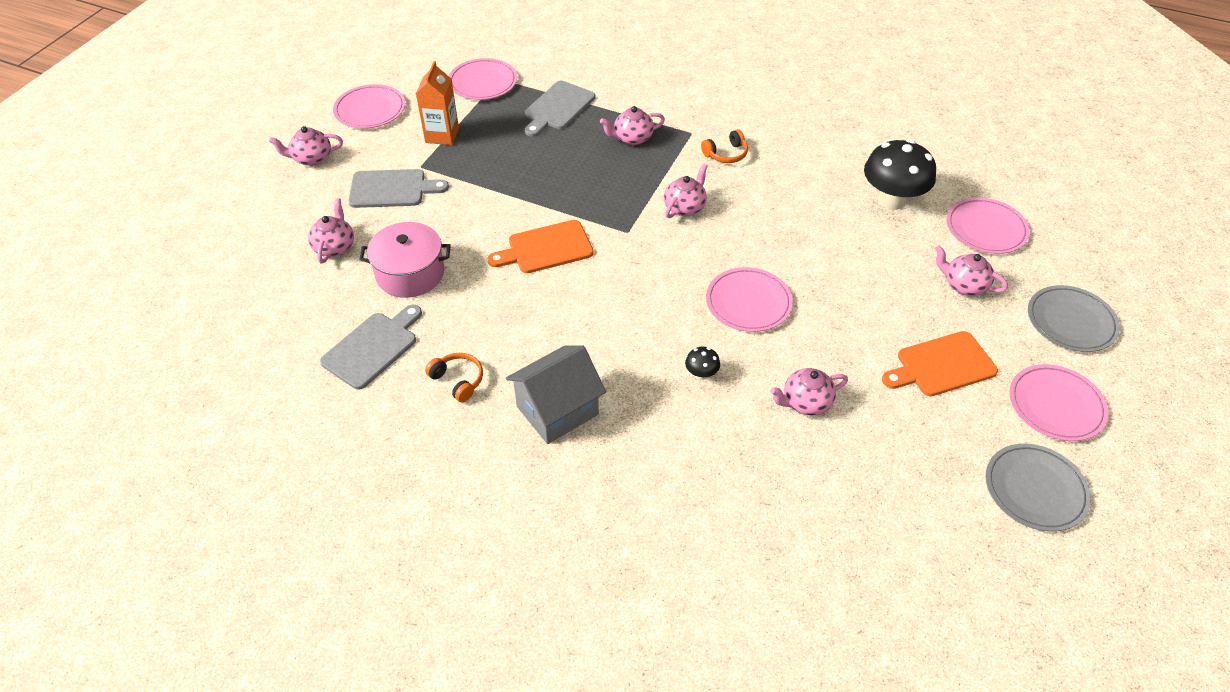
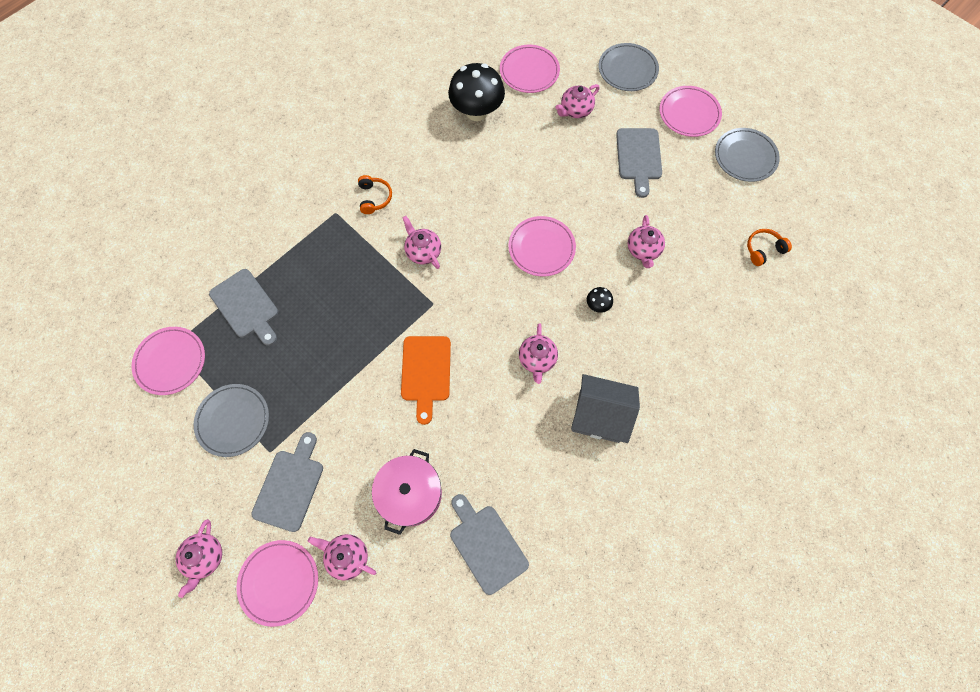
camera: 70 degrees left, 20 degrees up
pink plate [333,84,405,129] -> pink plate moved to [236,540,318,627]
orange carton [416,61,459,145] -> grey plate [194,384,269,457]
orange headphones [425,353,483,402] -> orange headphones moved to [747,229,792,266]
grey house [506,345,606,444] -> grey house turned 60 degrees counterclockwise [571,374,640,443]
pink teapot [600,106,665,145] -> pink teapot moved to [519,323,558,384]
orange cutting board [882,331,998,396] -> grey cutting board [616,128,662,198]

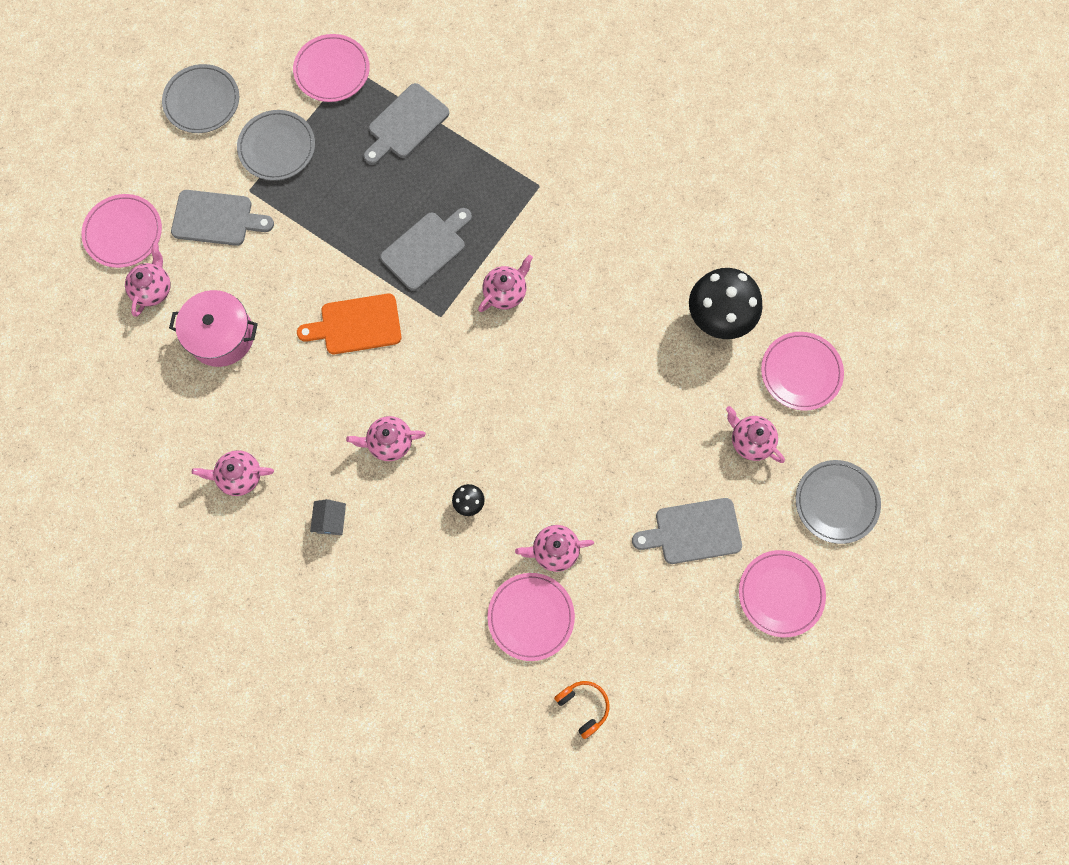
camera: 80 degrees right, 5 degrees up
pink teapot [176,519,222,598] -> pink teapot moved to [192,450,274,496]
orange headphones [358,175,392,214] -> none
grey cutting board [450,494,529,595] -> grey cutting board moved to [380,208,472,291]
pink plate [508,216,576,277] -> pink plate moved to [487,573,575,661]
grey house [571,374,640,443] -> grey house [310,499,346,535], size x0.49
grey plate [715,128,780,182] -> grey plate moved to [162,64,239,133]

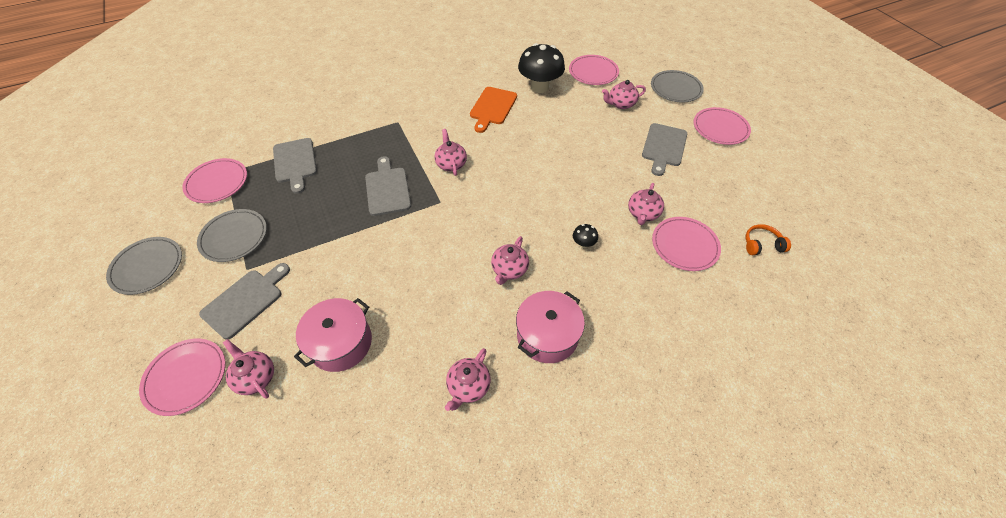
camera: 60 degrees left, 20 degrees down
orange cutting board [297,294,401,354] -> orange cutting board moved to [470,87,517,133]
grey house [310,499,346,535] -> pink pot [516,291,585,363]

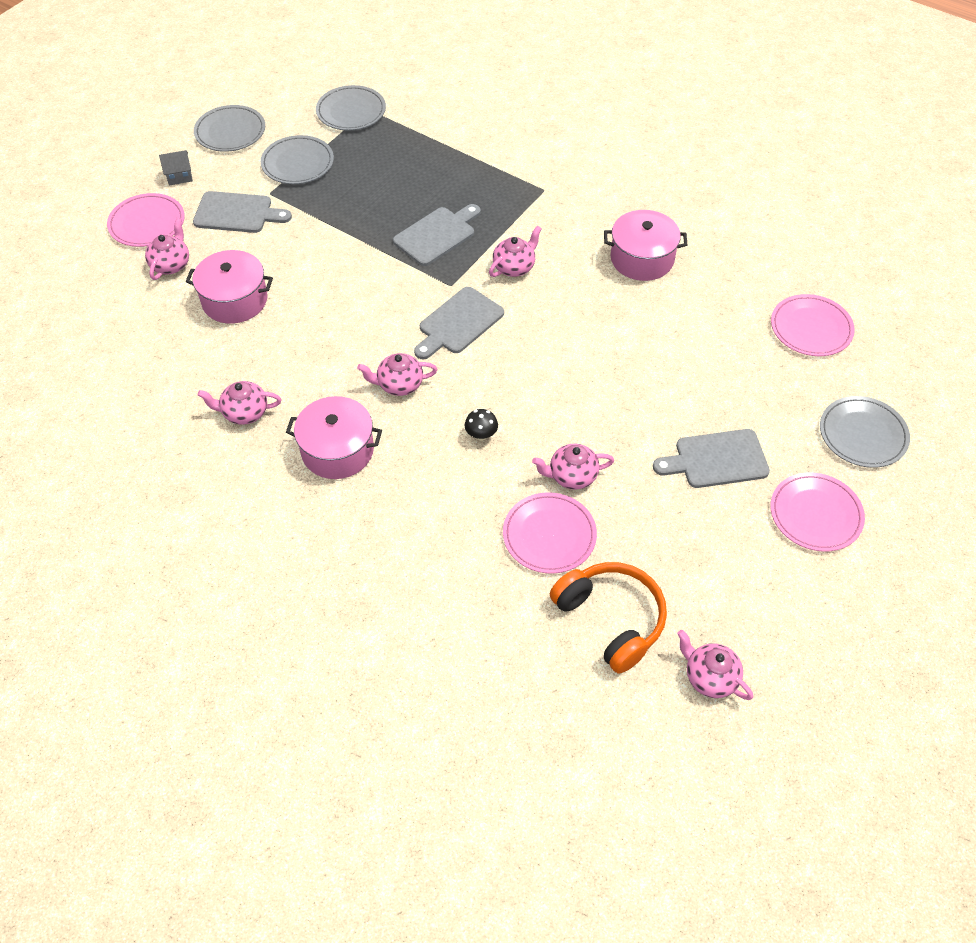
camera: 60 degrees right, 0 degrees up
pink plate [182,158,247,203] -> grey plate [316,85,386,130]
grey cutting board [273,138,317,194] -> grey cutting board moved to [414,287,504,360]
orange cutting board [470,87,517,133] -> pink pot [604,210,687,281]
black mushroom [518,43,565,93] -> none
pink teapot [602,80,646,109] -> pink teapot moved to [677,630,753,700]
orange headphones [746,224,791,255] -> orange headphones [550,562,667,674], size x1.89
none -> grey house [159,150,193,185]

